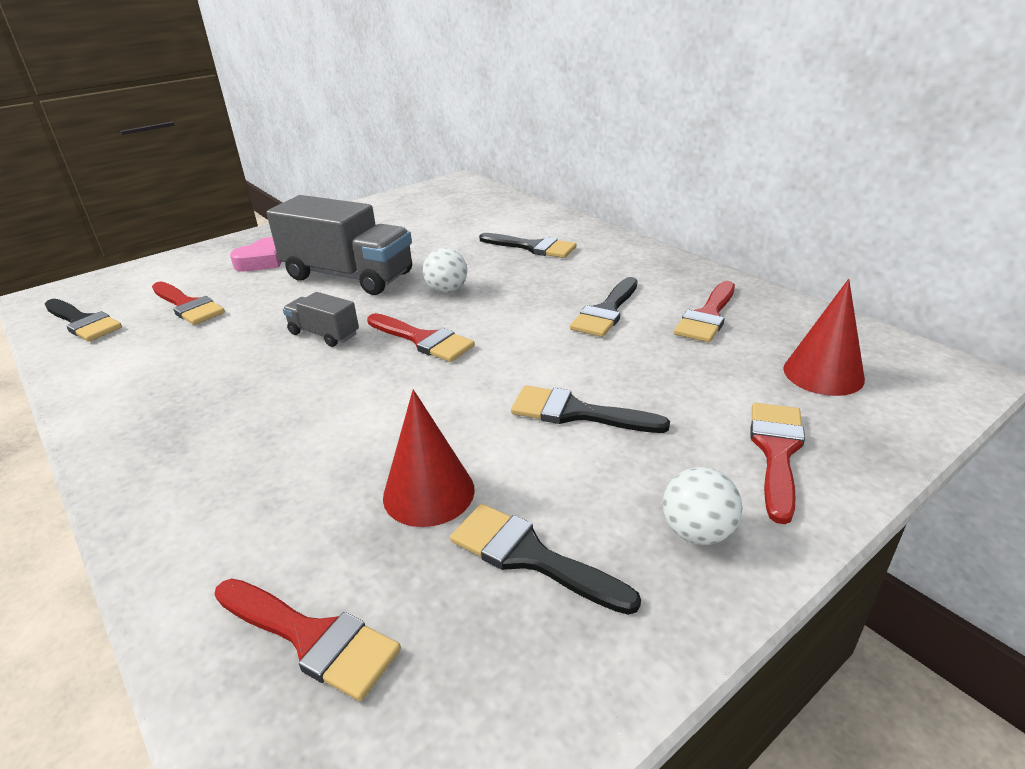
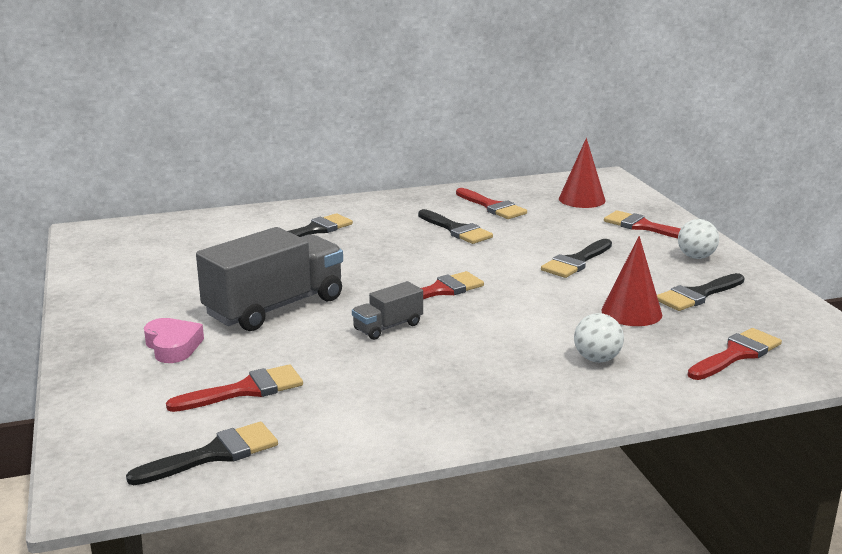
camera: 70 degrees left, 10 degrees down
white ball [423,248,467,293] -> white ball moved to [574,313,624,363]

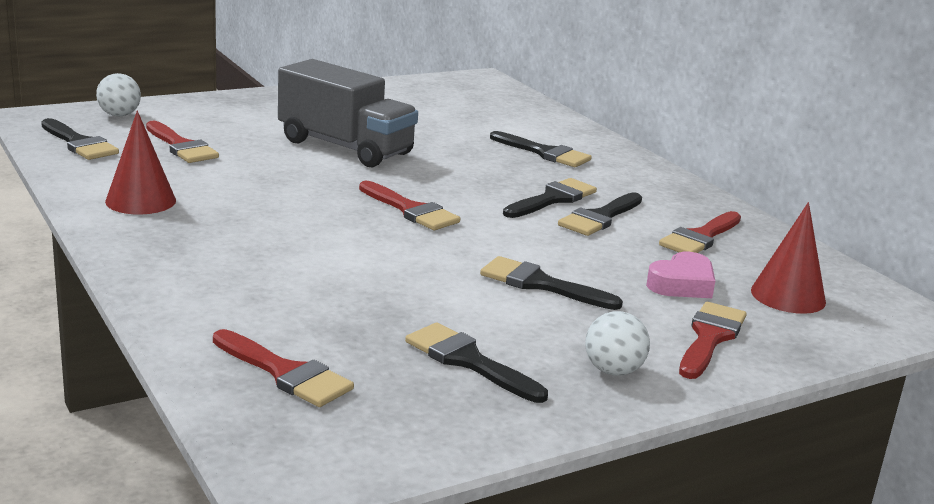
camera: 75 degrees right, 0 degrees up
pink heart [144,318,204,363] -> pink heart moved to [646,252,715,298]
grey truck [352,281,423,340] -> none
white ball [574,313,624,363] -> white ball moved to [96,73,141,117]
red cone [601,236,662,326] -> red cone moved to [105,111,176,214]
none -> black brush [503,178,597,218]

